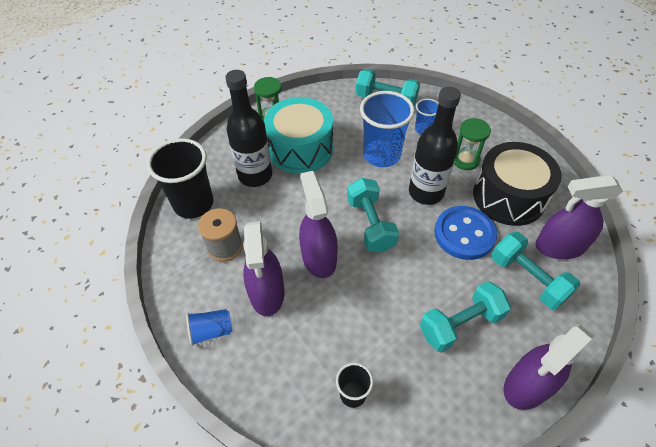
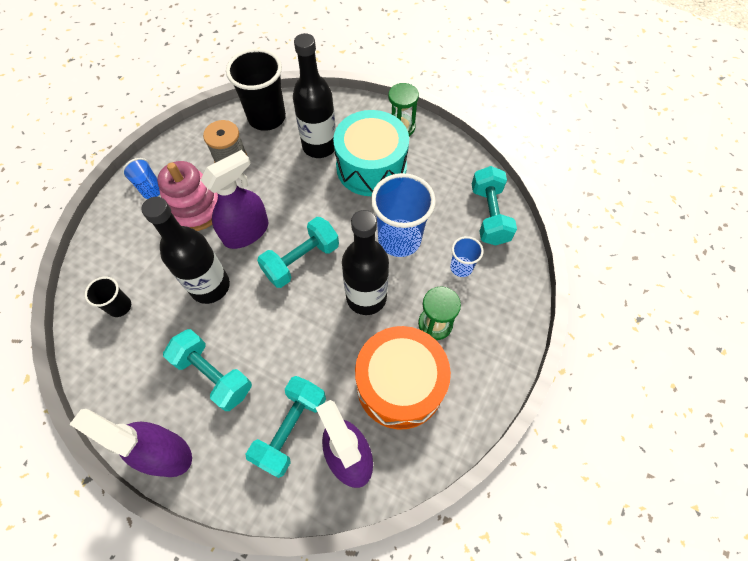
camera: 65 degrees right, 10 degrees up
purple spray bottle [243,221,284,316] -> pink stacking toy [157,161,218,231]
blue button [434,206,497,260] -> none
black drum [473,142,562,226] -> orange drum [355,326,451,430]
none -> black bottle [141,197,230,304]

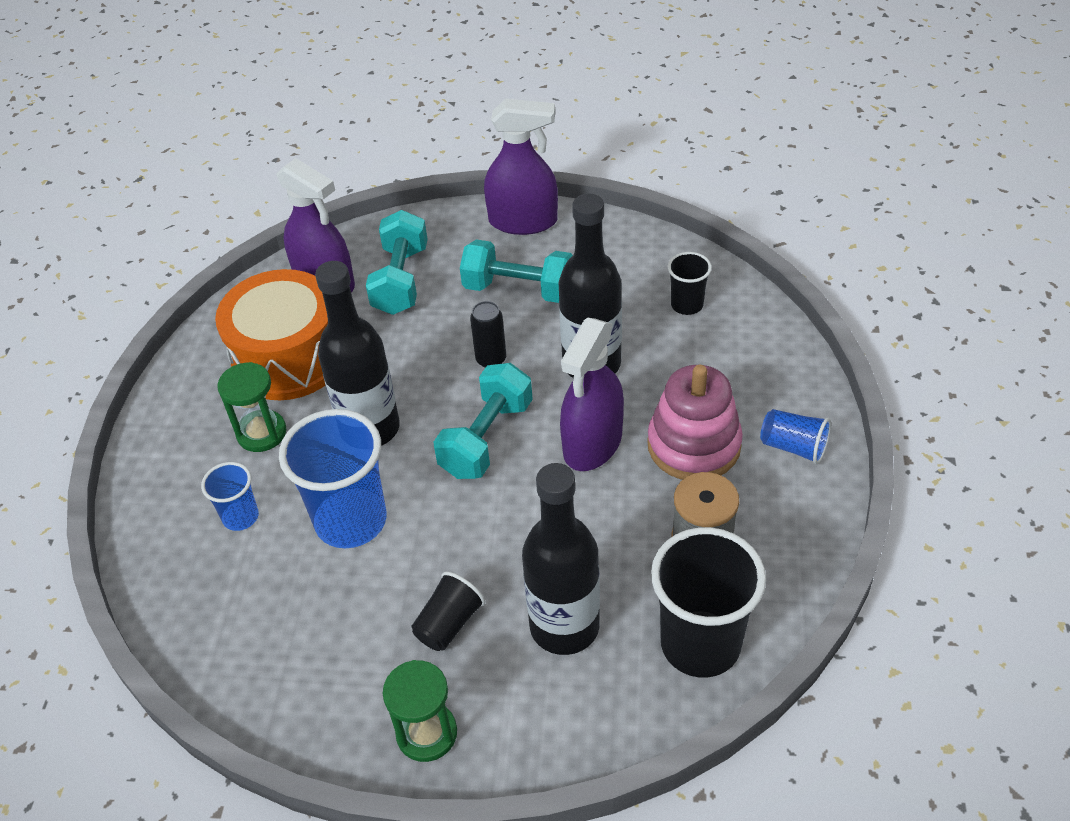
camera: 160 degrees right, 15 degrees down
turquoise drum [333,110,409,196] -> black cup [412,572,485,651]
turquoise dumbbell [472,166,517,245] -> none
none -> black can [470,301,506,368]

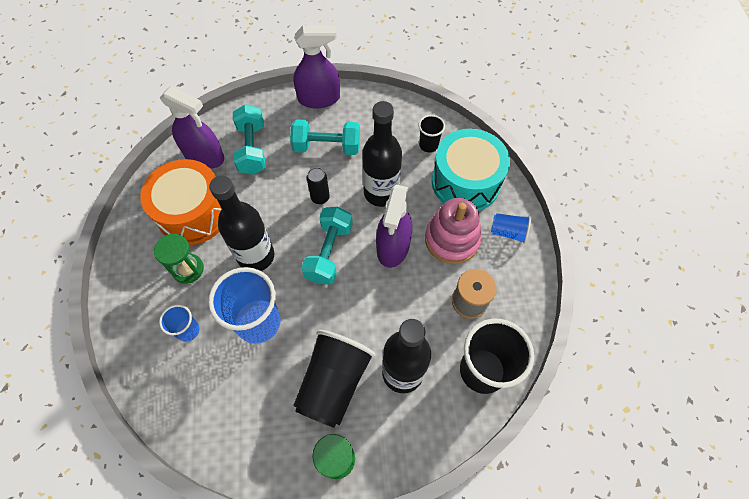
camera: 15 degrees left, 15 degrees up
black cup [412,572,485,651] -> black cup [293,330,375,428], size x1.96
none -> turquoise drum [432,129,510,211]

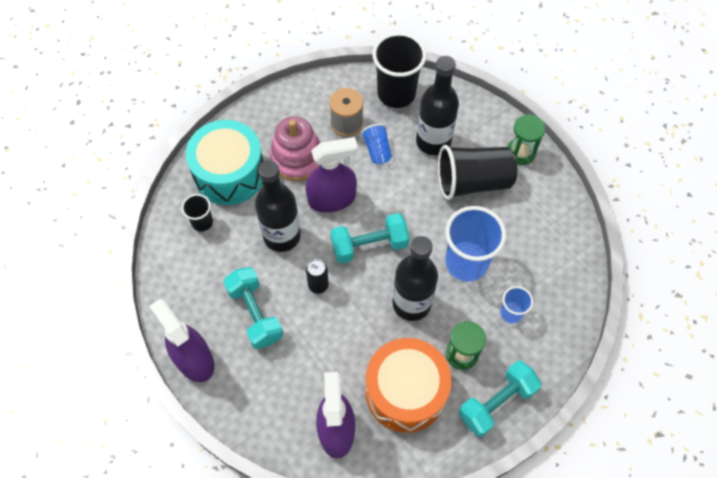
camera: 120 degrees left, 0 degrees up
turquoise dumbbell [233,104,266,175] -> turquoise dumbbell moved to [459,360,542,437]
blue cup [491,213,531,244] -> blue cup moved to [361,124,392,164]

